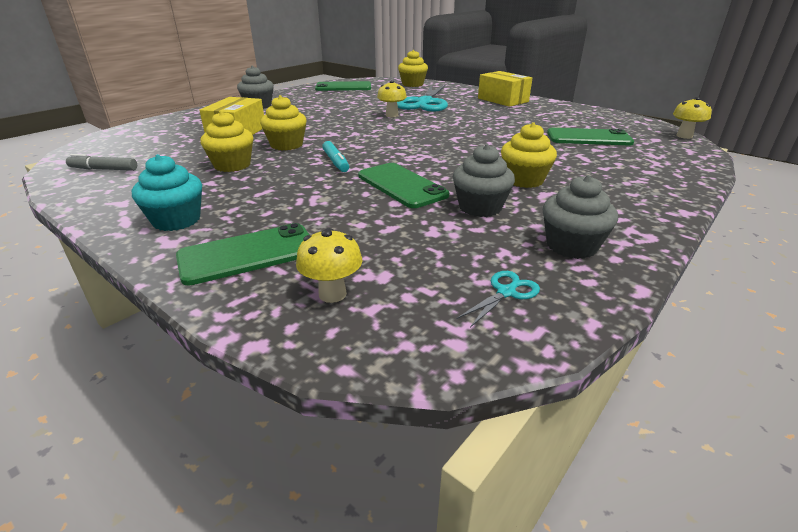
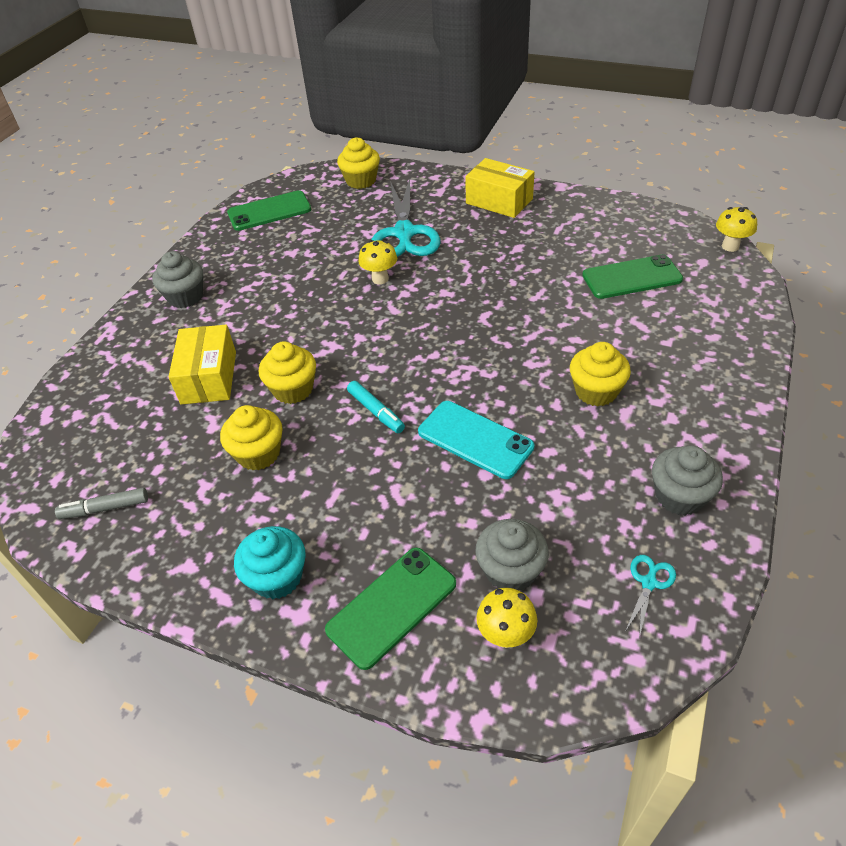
camera: 15 degrees left, 15 degrees up
green phone [358,163,449,208] -> turquoise phone [418,401,534,479]
grey cupcake [453,144,515,217] -> grey cupcake moved to [475,519,549,591]

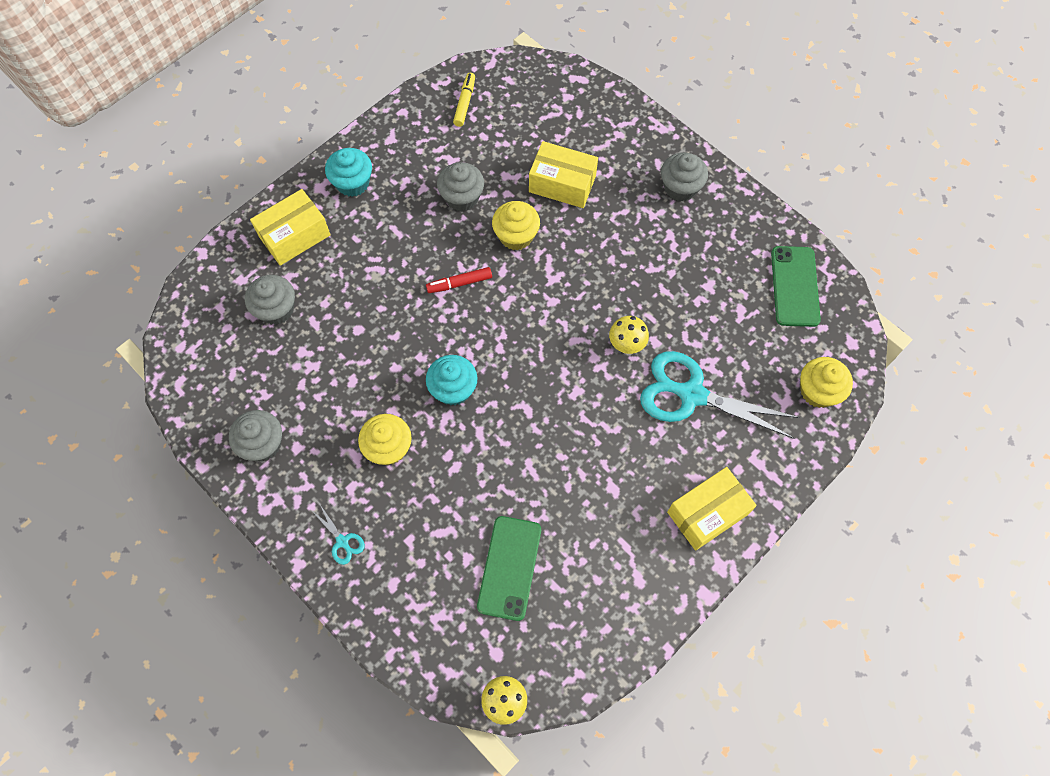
camera: 110 degrees right, 20 degrees up
grey marker [55,488,148,519] -> yellow marker [453,73,475,127]
yellow cupcake [220,405,283,470] -> grey cupcake [437,162,484,212]
green phone [325,548,456,670] -> yellow box [250,189,331,266]
turquoise marker [347,381,405,433] -> red marker [426,267,492,293]
turquoise phone [418,401,534,479] -> none
yellow mushroom [476,588,537,648] -> none
turquoise scissors [625,555,676,638] -> turquoise scissors moved to [312,503,365,565]
none -> turquoise cupcake [426,355,478,406]

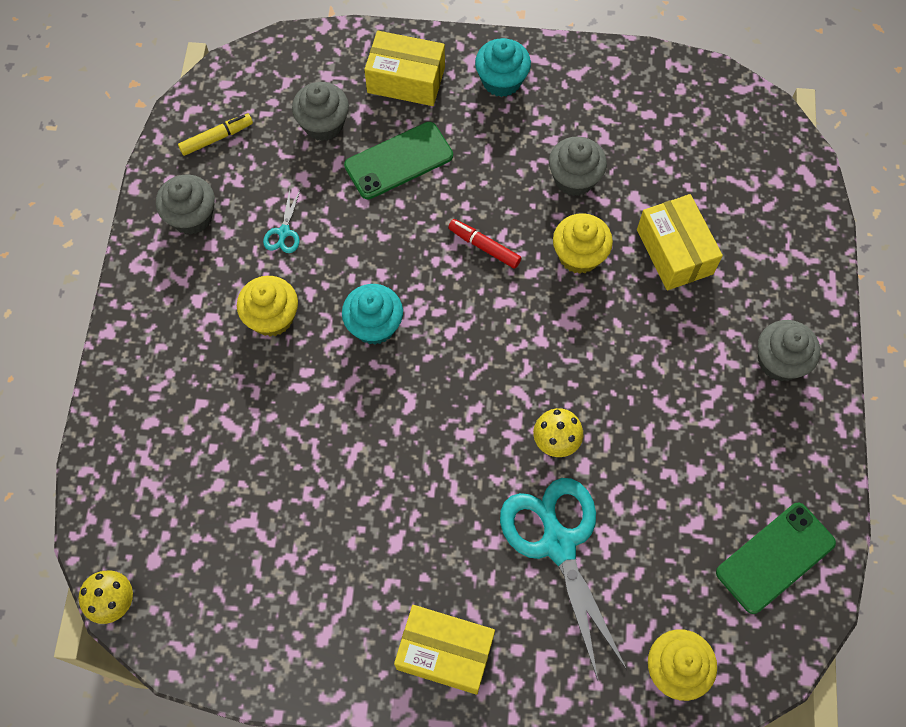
camera: 50 degrees right, 0 degrees up
turquoise scissors [312,503,365,565] -> turquoise scissors moved to [263,189,301,253]
yellow marker [453,73,475,127] -> yellow marker moved to [178,114,253,156]
green phone [477,516,541,621] -> green phone moved to [344,122,453,199]

